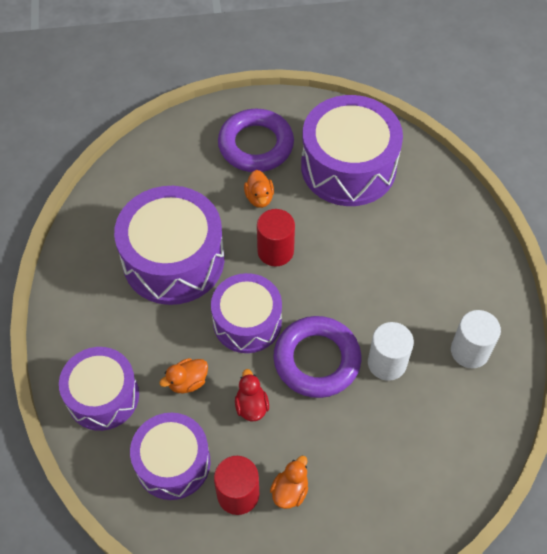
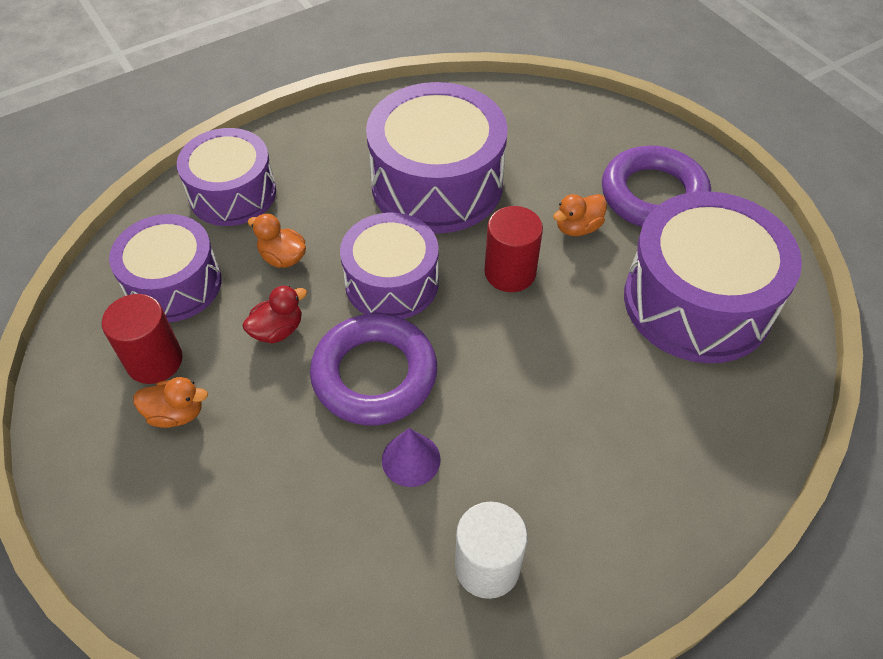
camera: 65 degrees right, 5 degrees down
white cylinder [368,322,414,381] -> purple cone [382,428,441,487]

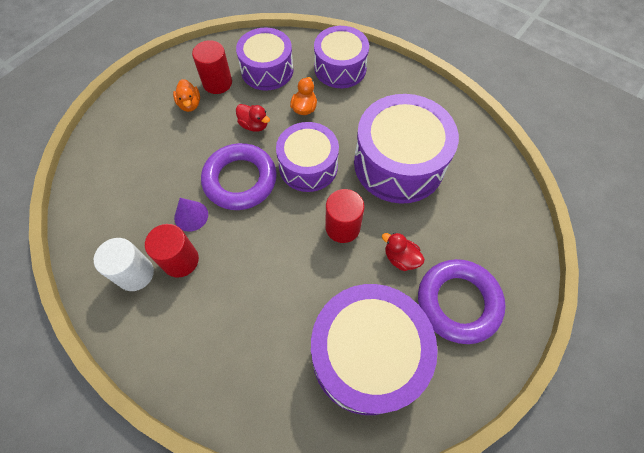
camera: 70 degrees right, 10 degrees up
orange duck [553,194,607,236] -> red duck [382,232,425,271]
none -> red cylinder [145,224,199,278]

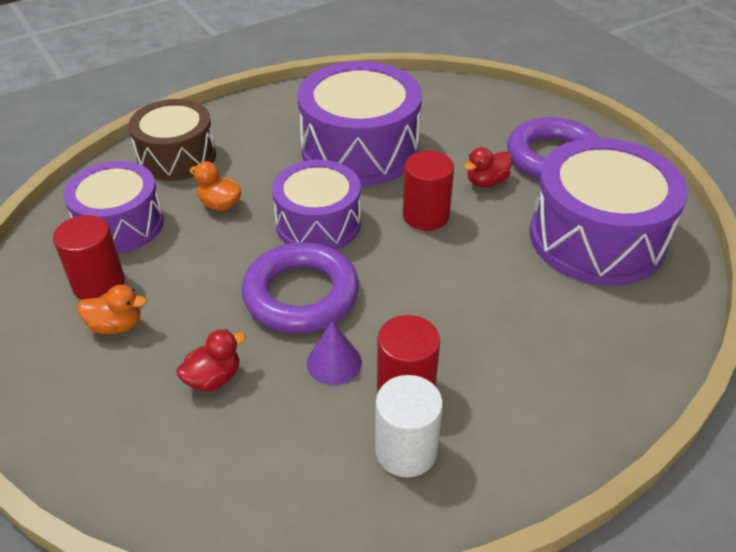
camera: 70 degrees left, 20 degrees down
red duck [236,104,270,132] -> red duck moved to [176,329,246,391]
purple drum [314,26,369,88] -> brown drum [129,99,216,181]

